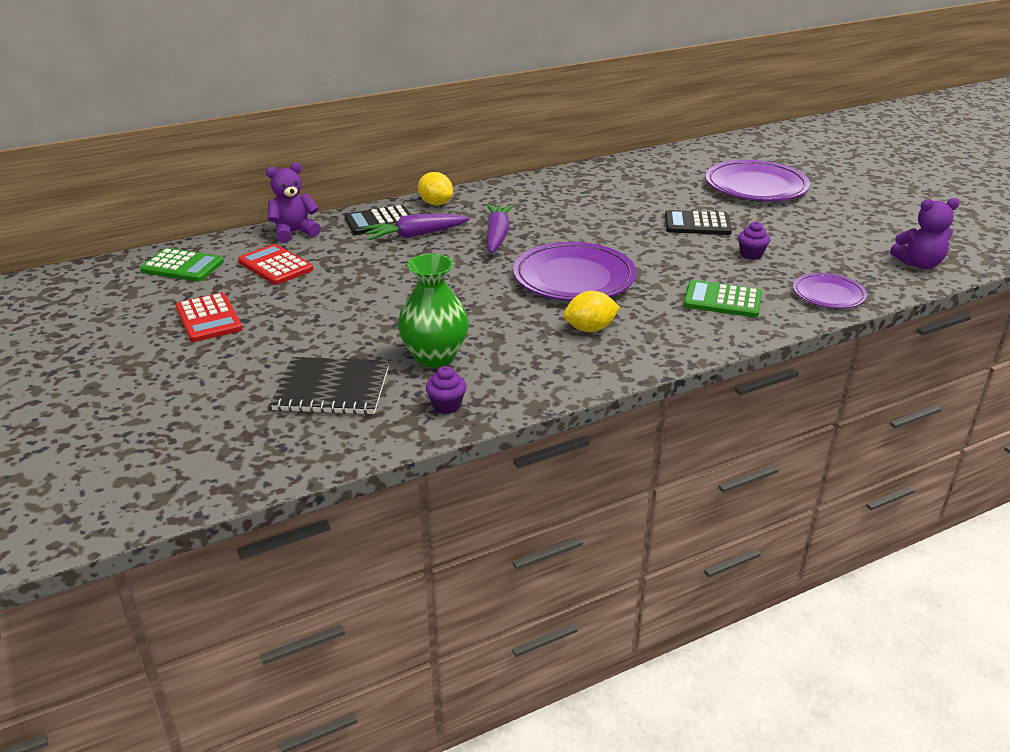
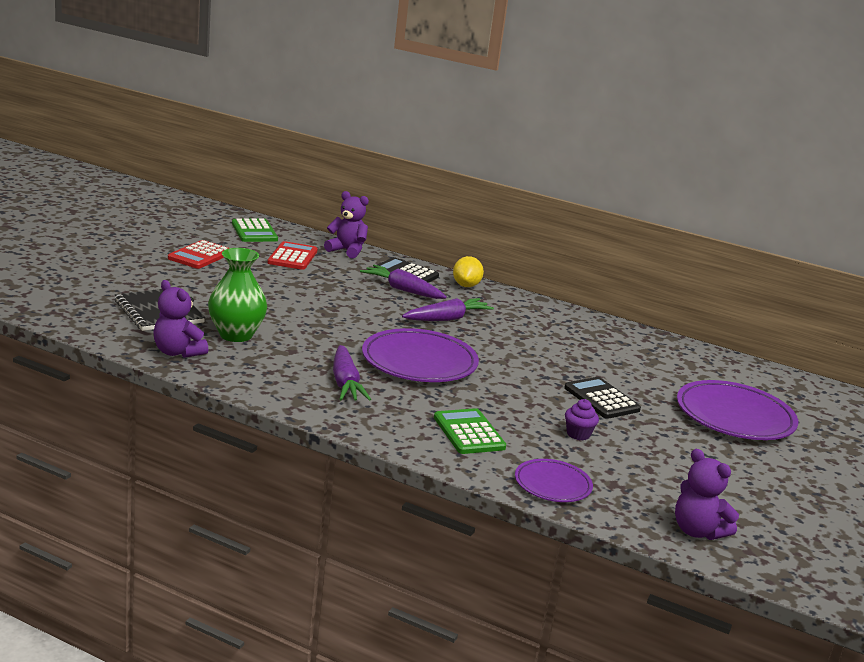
camera: 50 degrees right, 10 degrees down
purple cupcake [426,366,466,414] -> purple teddy bear [153,280,208,358]
yellow lemon [564,291,620,332] -> purple carrot [333,345,371,401]

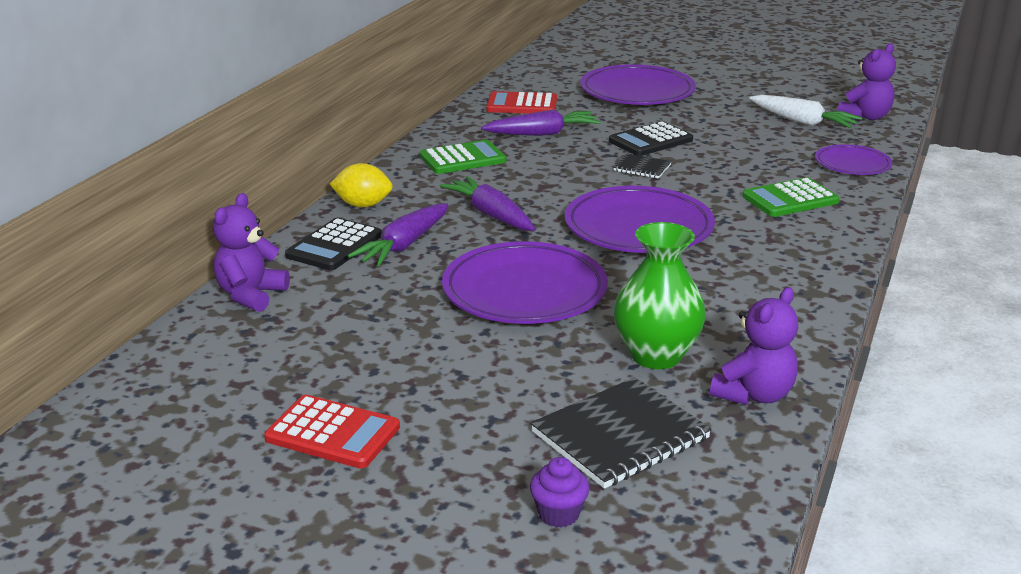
camera: 90 degrees left, 5 degrees up
green calculator [232,218,278,242] -> green calculator moved to [420,140,506,174]
red calculator [268,241,318,270] -> red calculator moved to [486,91,557,114]
purple carrot [333,345,371,401] -> purple carrot moved to [481,109,601,136]
purple cupcake [565,399,599,440] -> purple cupcake moved to [530,457,590,528]
none -> purple plate [442,241,608,324]
none -> black notebook [613,153,672,179]
none -> white carrot [749,95,863,128]

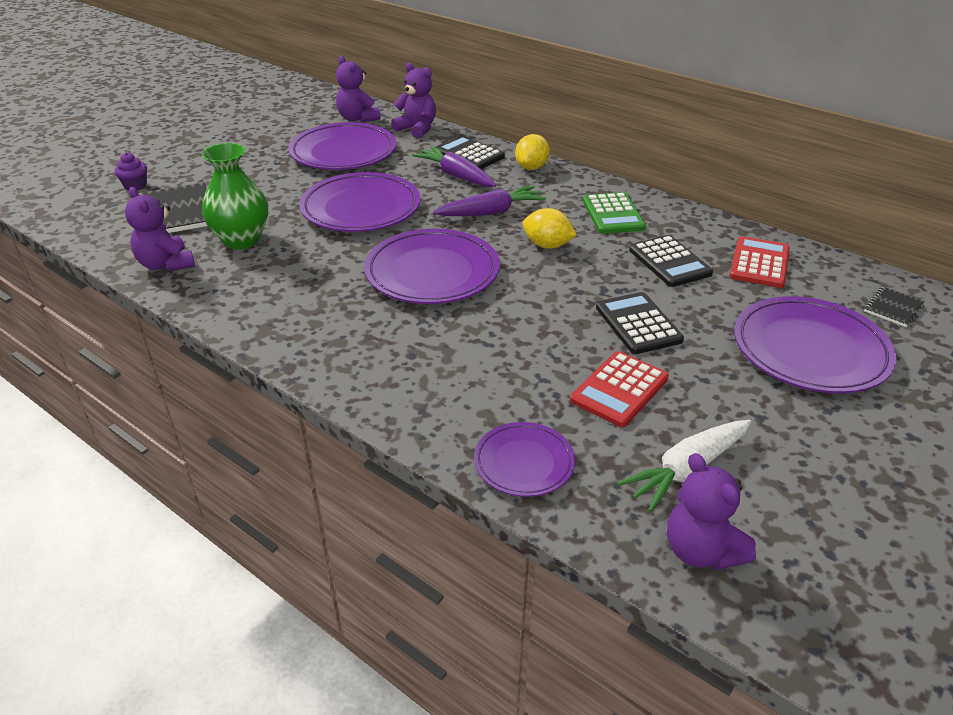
camera: 105 degrees right, 10 degrees up
red calculator [264,395,400,468] -> red calculator moved to [570,351,669,427]
purple carrot [481,109,601,136] -> black calculator [629,235,713,287]
black notebook [613,153,672,179] -> black notebook moved to [864,286,925,327]
green calculator [742,177,839,217] -> none
none -> purple plate [288,122,397,170]
none -> purple teddy bear [336,56,381,123]
none -> yellow lemon [523,208,577,249]

